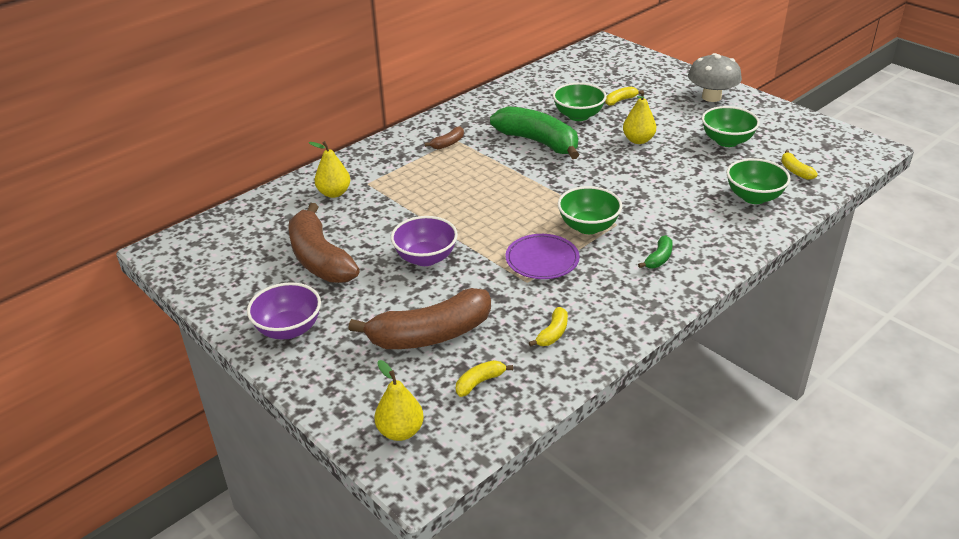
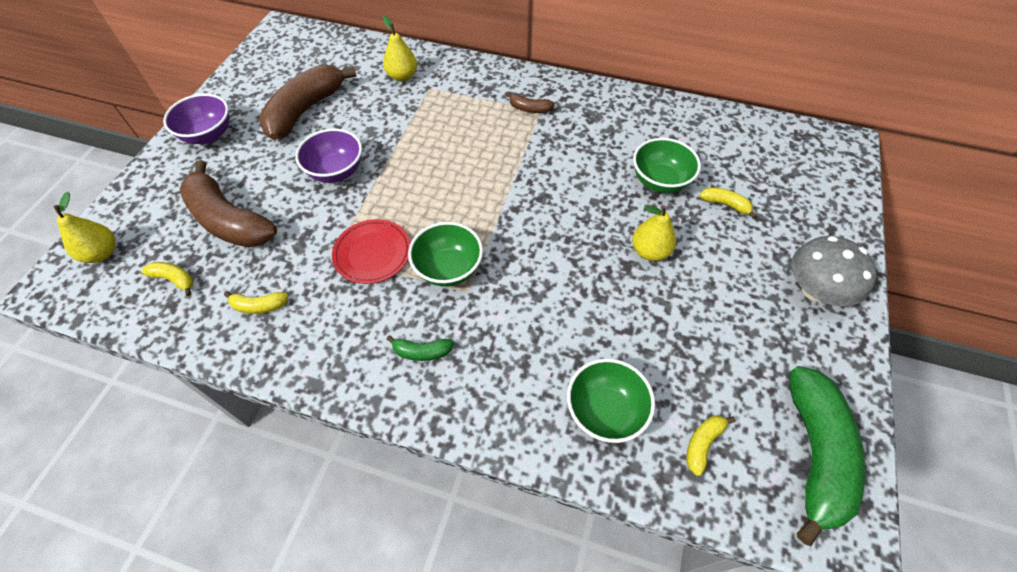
camera: 60 degrees right, 20 degrees up
green banana [490,106,579,159] -> green banana moved to [789,366,865,546]
purple plate [506,234,580,279] -> red plate [332,219,411,284]
green bowl [702,106,760,147] -> none

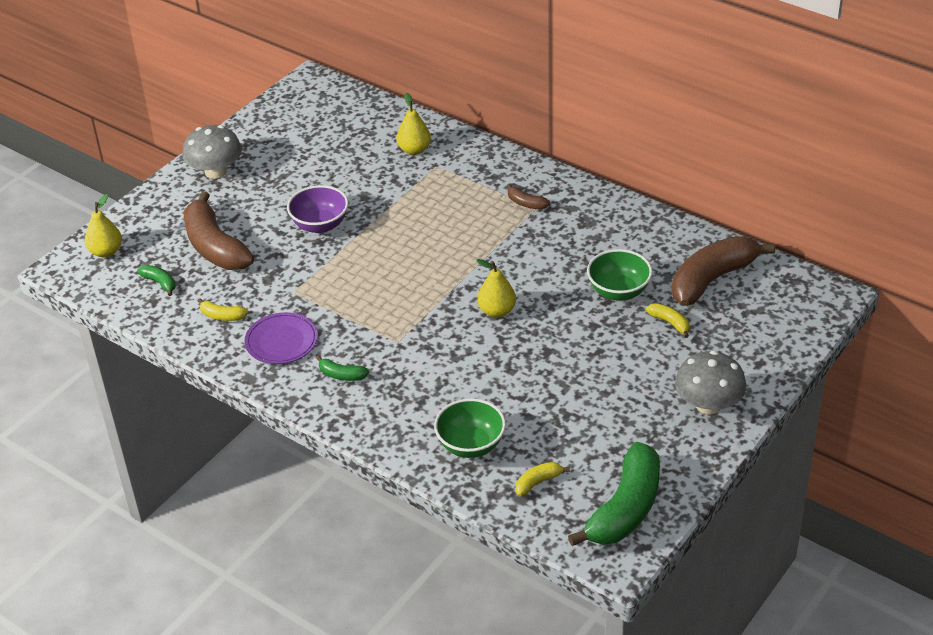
camera: 20 degrees right, 15 degrees down
yellow banana [141,262,193,296] -> green banana [137,265,176,296]
purple bowl [163,94,230,144] -> grey mushroom [182,125,242,179]
brown banana [259,65,357,140] -> brown banana moved to [672,236,775,306]
red plate [332,219,411,284] -> none
green bowl [408,222,483,287] -> none
yellow pear [632,205,676,261] -> yellow pear moved to [476,259,516,317]
none -> purple plate [244,312,318,364]

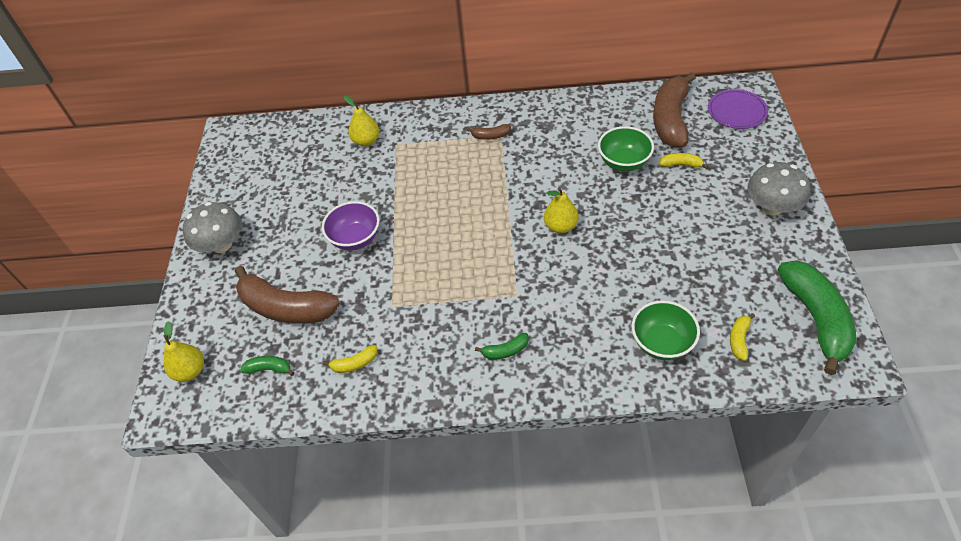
camera: 35 degrees left, 10 degrees up
purple plate [244,312,318,364] -> purple plate moved to [708,89,768,129]

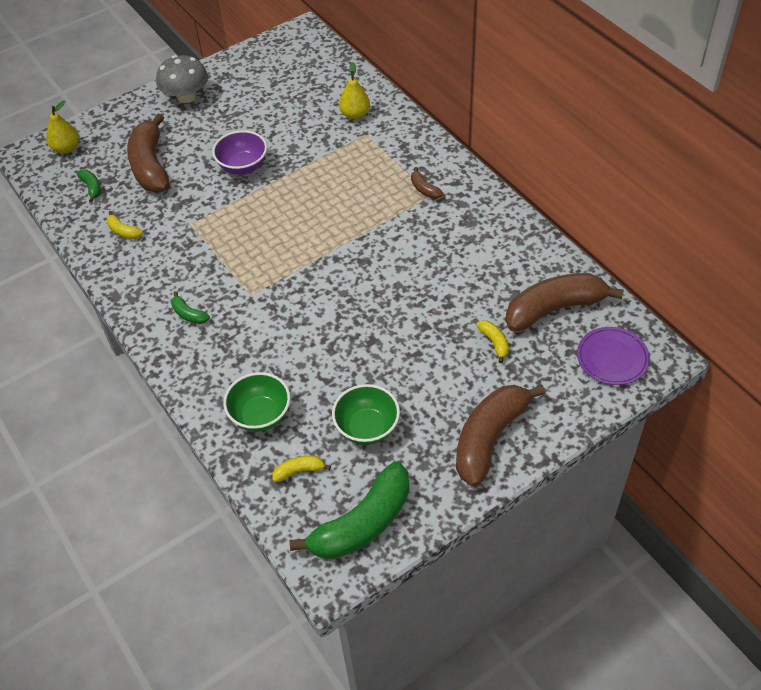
camera: 55 degrees right, 0 degrees up
yellow pear [544,187,578,233] -> none
green bowl [598,126,654,171] -> green bowl moved to [332,384,400,445]
grey mushroom [748,162,810,215] -> brown banana [456,385,545,487]

